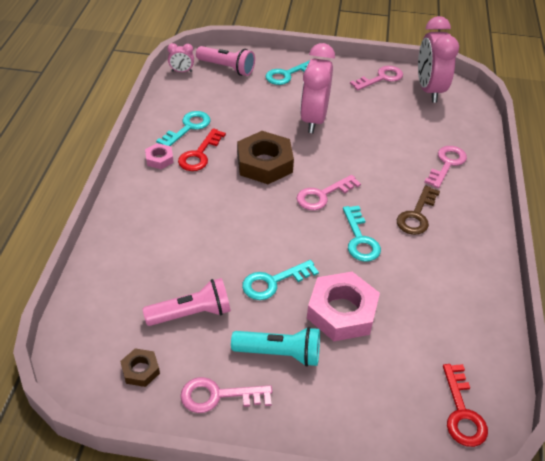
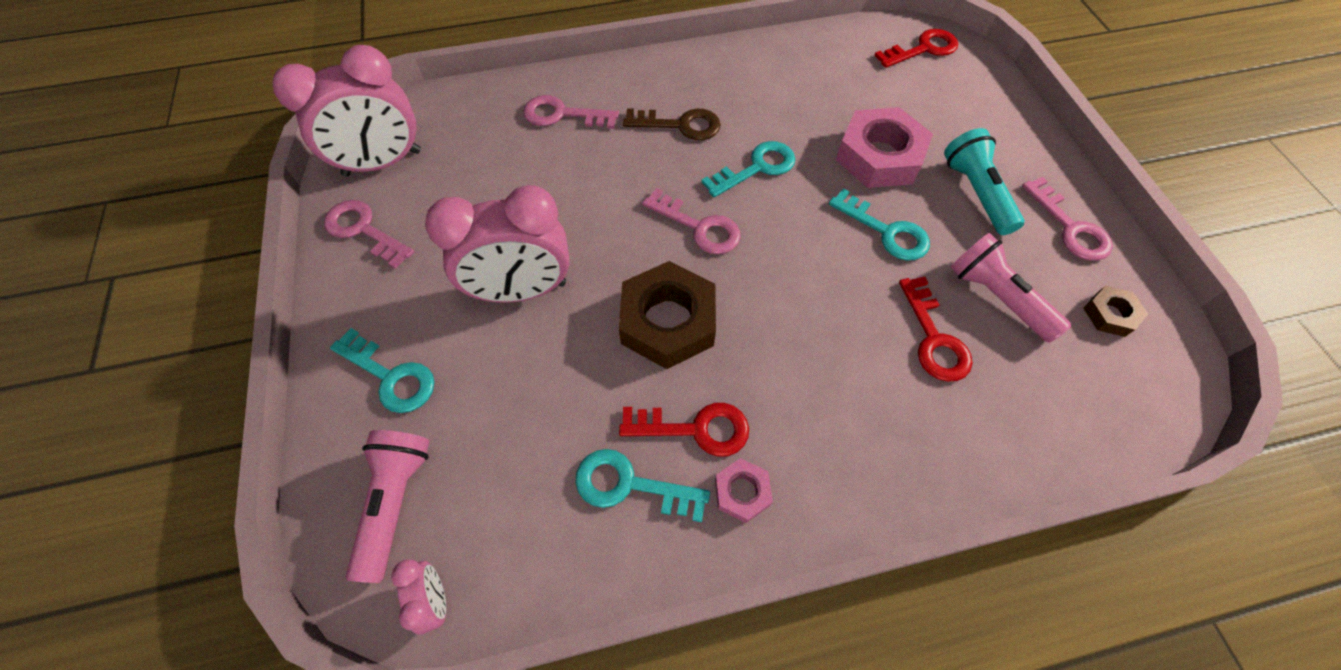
camera: 110 degrees left, 15 degrees up
none -> red key [899,276,973,382]

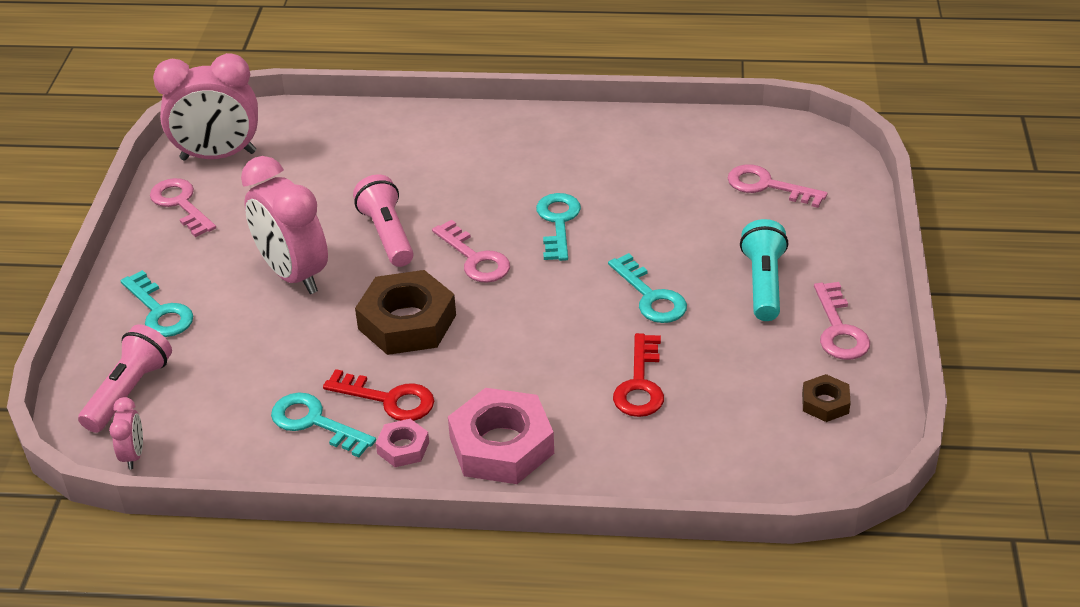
camera: 20 degrees right, 20 degrees down
pink clock [425,185,570,303] -> pink clock turned 45 degrees clockwise [241,156,328,294]
pink key [524,95,619,129] -> pink key moved to [728,165,827,208]
brown key [623,108,721,140] -> none
turquoise key [702,141,795,197] -> turquoise key turned 75 degrees counterclockwise [536,193,581,261]
pink nut [836,107,933,188] -> pink nut moved to [448,388,554,484]
red key [874,29,958,68] -> none
pink flashlight [950,233,1071,343] -> pink flashlight moved to [353,174,414,267]

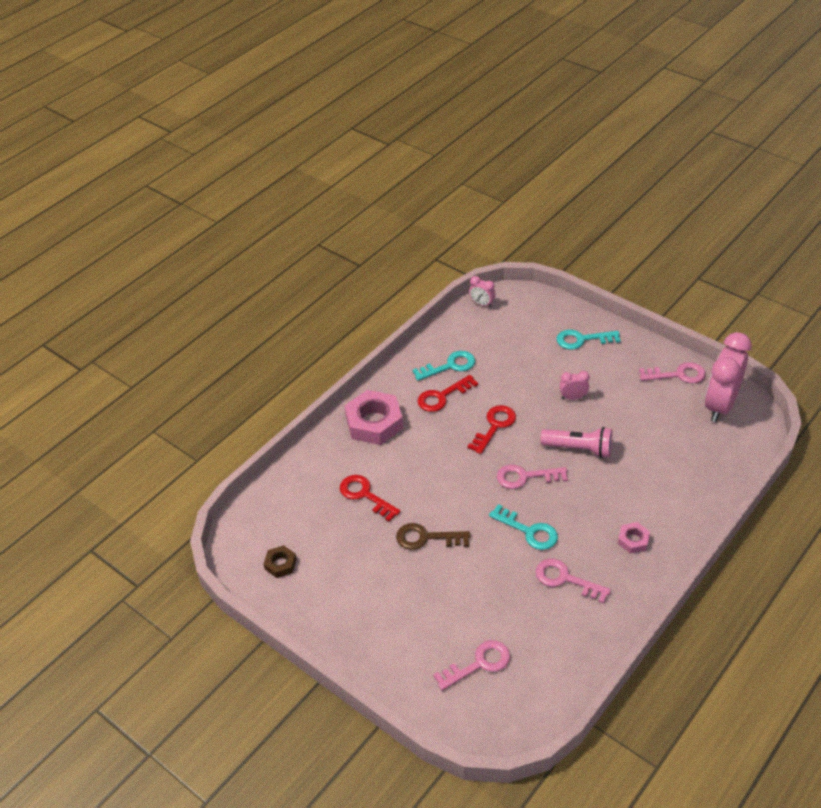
camera: 125 degrees right, 5 degrees up
pink flashlight [78,325,172,433] -> none
pink clock [241,156,328,294] -> pink clock [559,371,590,400], size x0.45
brown nut [355,270,456,355] -> red key [468,405,516,454]
pink nut [376,419,429,467] -> pink nut moved to [618,522,650,554]
turquoise key [608,253,687,323] -> brown key [396,523,470,550]
turquoise flashlight [740,219,788,321] -> none
pink key [814,282,870,360] -> pink key moved to [535,558,611,604]

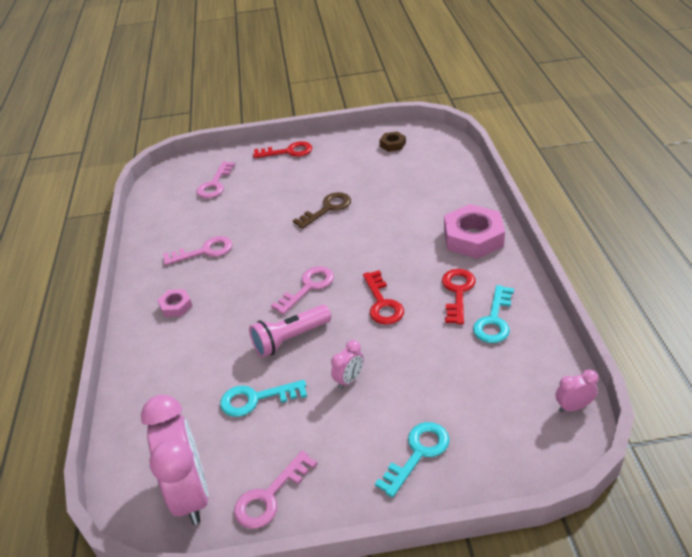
camera: 135 degrees right, 5 degrees down
red key [340,475,401,521] -> red key moved to [253,141,312,158]
turquoise key [489,504,558,550] -> turquoise key moved to [220,380,307,417]

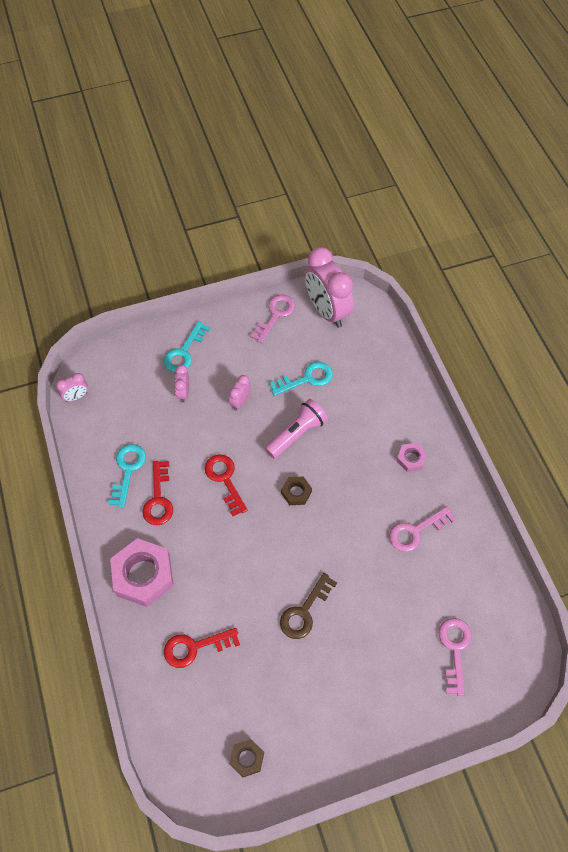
camera: 165 degrees right, 20 degrees up
red key [253,141,312,158] -> red key moved to [164,628,240,668]
pink key [271,266,334,315] -> brown nut [281,476,312,505]
none -> pink clock [174,365,189,402]

